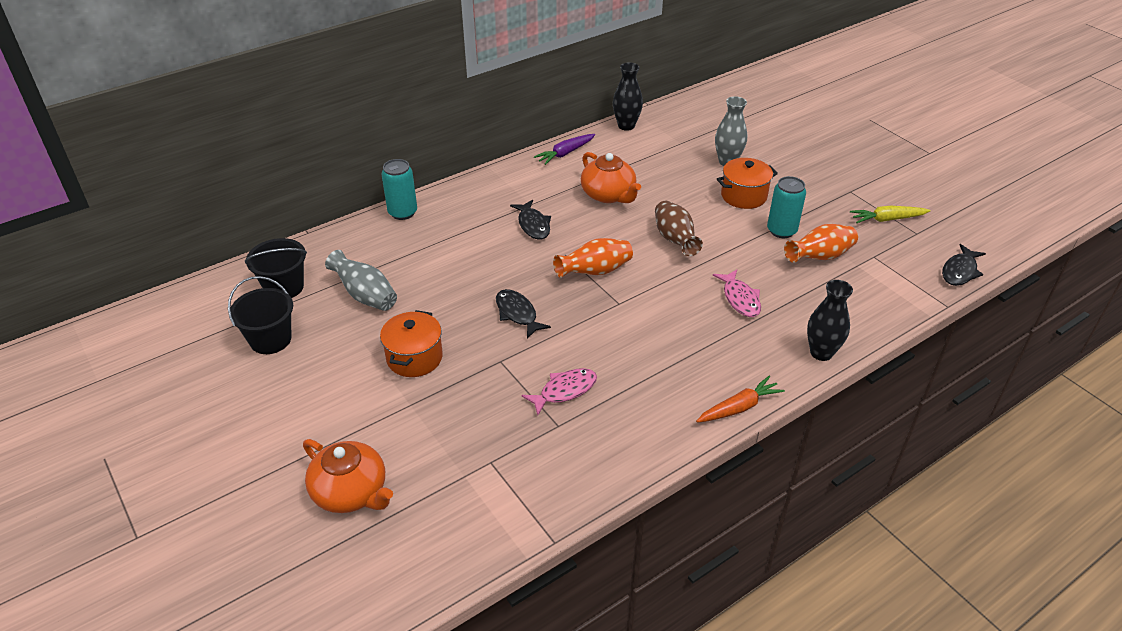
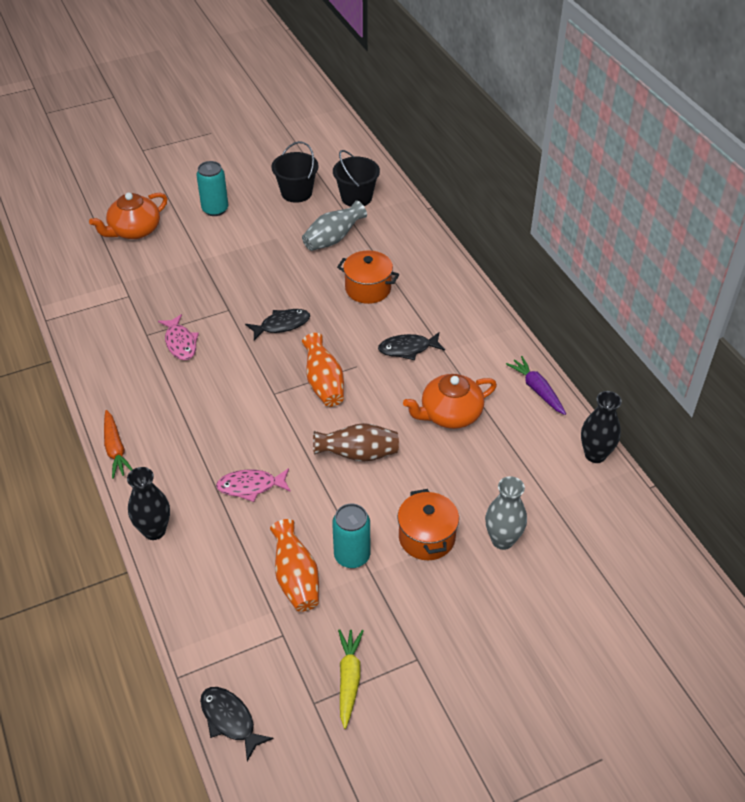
camera: 100 degrees right, 5 degrees up
orange pot [380,310,443,377] -> orange pot moved to [337,250,400,304]
turquoise can [381,159,417,220] -> turquoise can moved to [196,161,228,216]

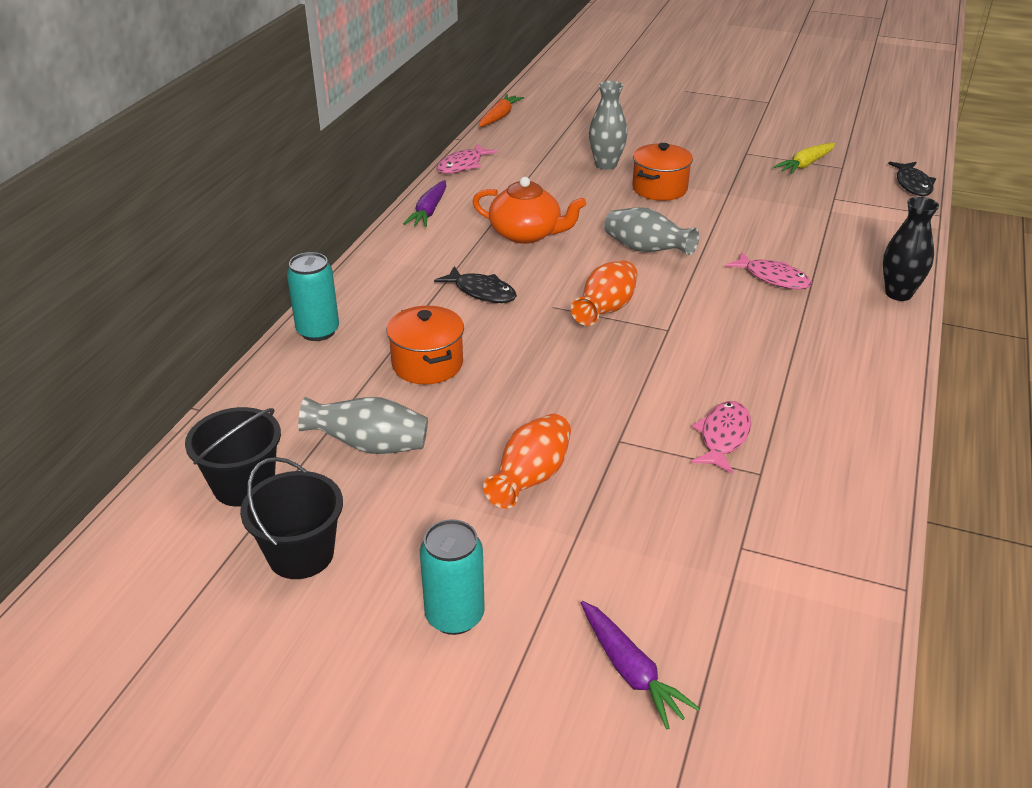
camera: 135 degrees left, 10 degrees down
orange teapot [89,192,167,239] -> purple carrot [581,601,700,729]
orange carrot [104,410,133,479] -> orange carrot moved to [479,94,524,127]
black fish [245,309,310,341] -> none
orange vase [270,519,319,612] -> orange vase moved to [483,414,571,509]
brown vase [313,423,399,462] -> grey vase [604,207,699,255]
turquoise can [332,504,370,568] -> turquoise can moved to [287,252,339,341]
black vase [581,391,622,463] -> pink fish [437,144,497,174]

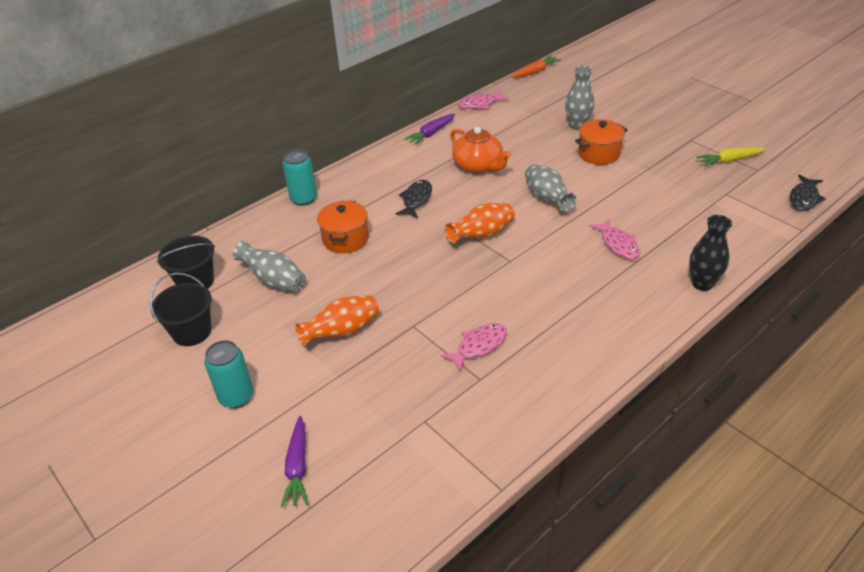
camera: 30 degrees right, 5 degrees up
black fish [434,266,517,303] -> black fish turned 135 degrees counterclockwise [396,180,432,218]

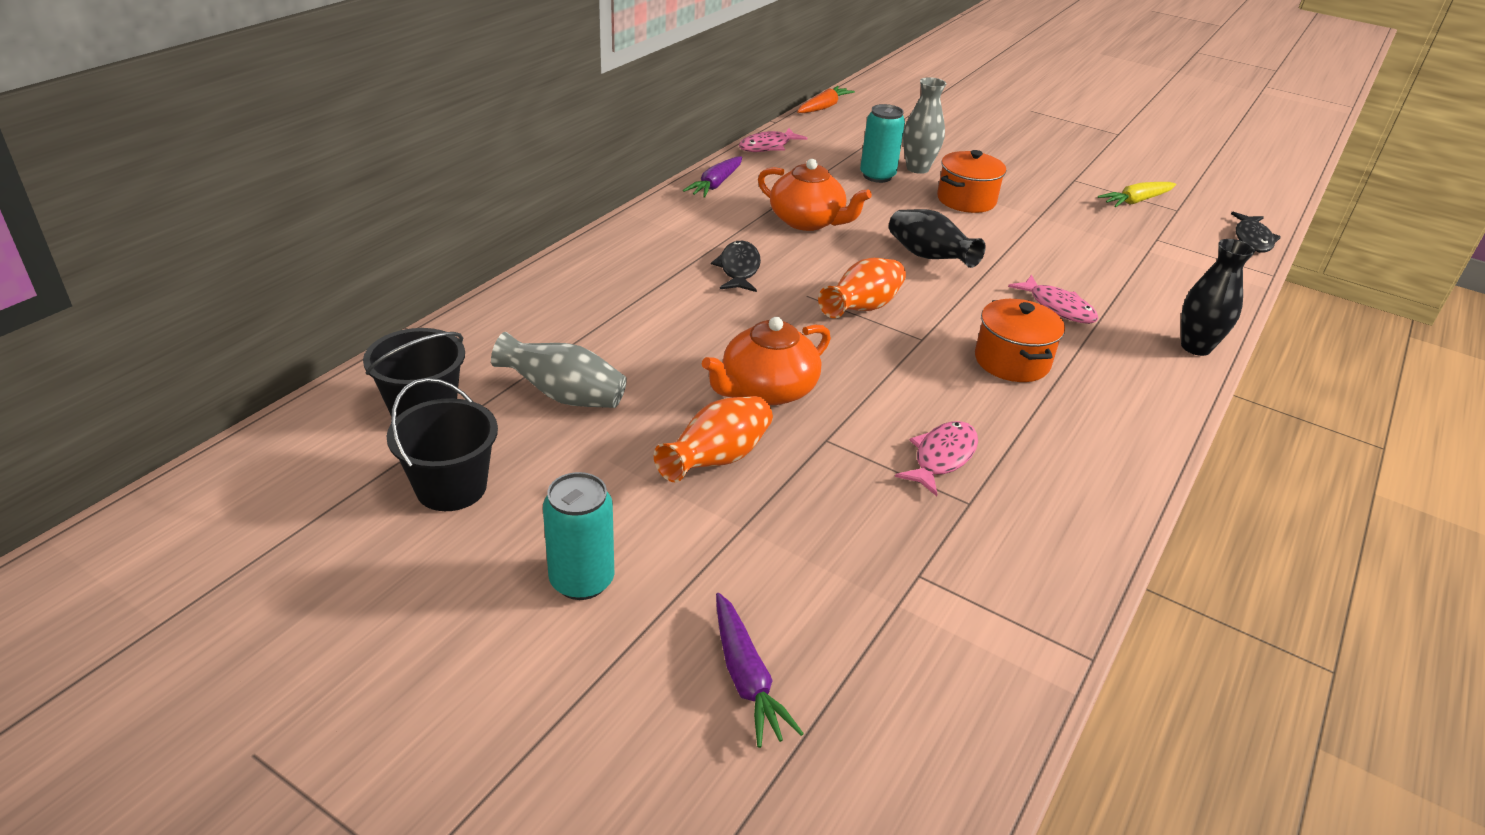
camera: 20 degrees left, 5 degrees down
turquoise can [282,149,317,206] -> turquoise can moved to [860,104,905,183]
orange pot [317,201,369,253] -> orange pot moved to [975,299,1065,382]
grey vase [525,164,577,211] -> black vase [889,209,986,268]
none -> orange teapot [702,317,831,405]

